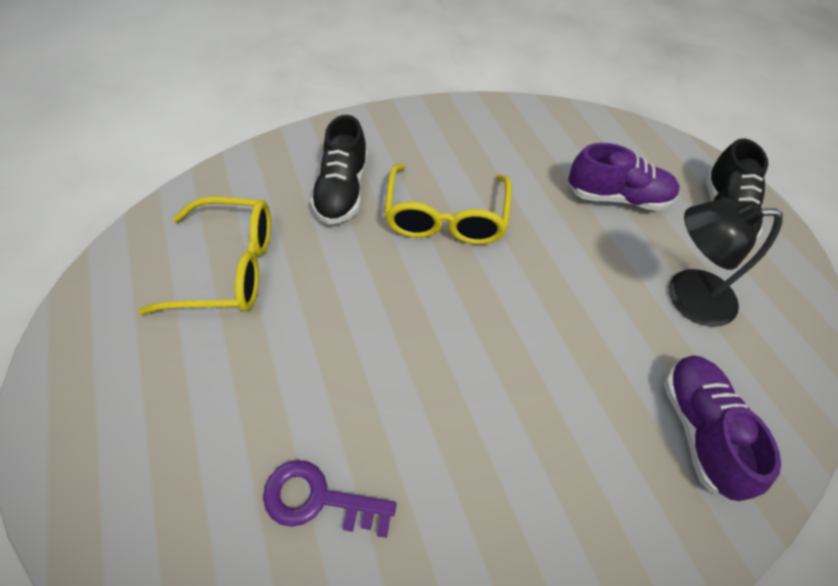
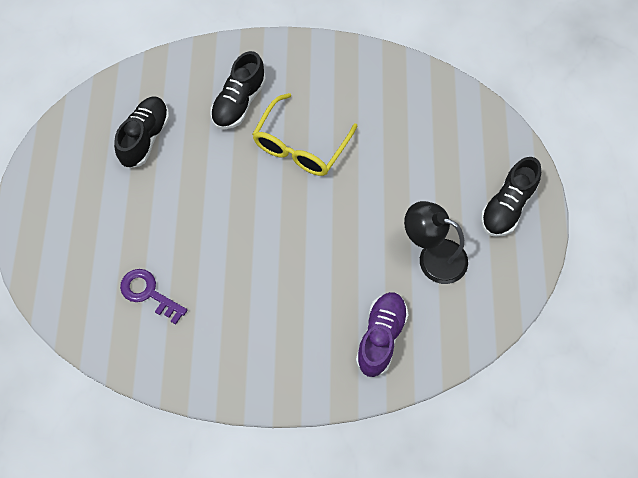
camera: 25 degrees right, 10 degrees up
yellow glasses [138,197,271,315] -> black shoe [114,96,170,168]
purple shoe [568,143,680,211] -> none

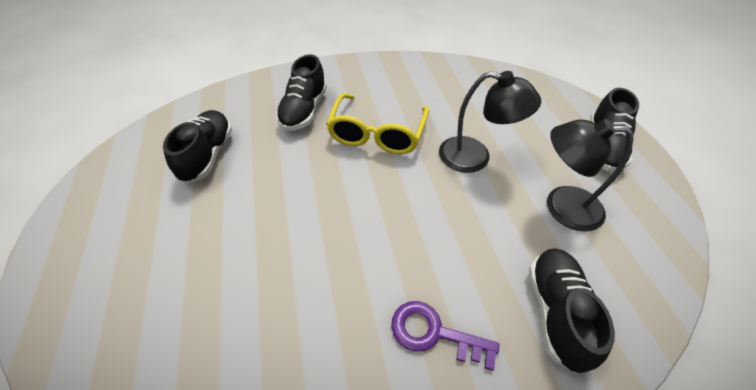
camera: 15 degrees left, 15 degrees down
purple key [120,269,187,325] -> purple key moved to [391,301,500,371]
purple shoe [356,292,409,377] -> black shoe [529,248,615,373]
none -> black lamp [439,71,541,173]

